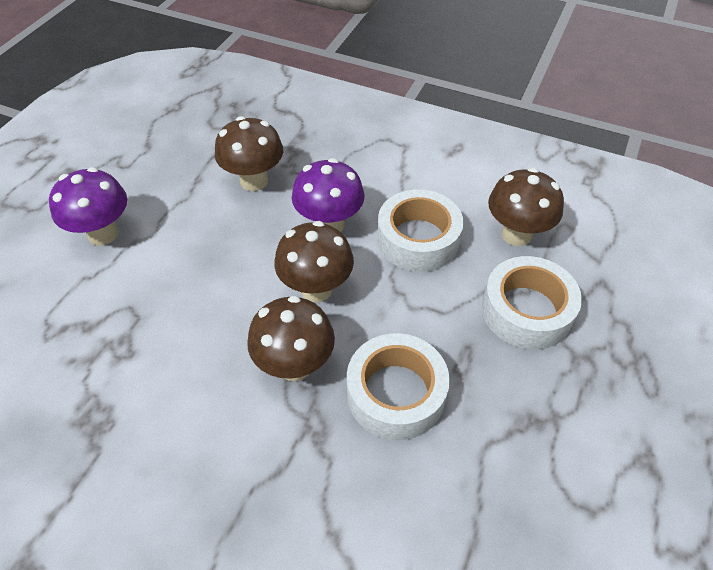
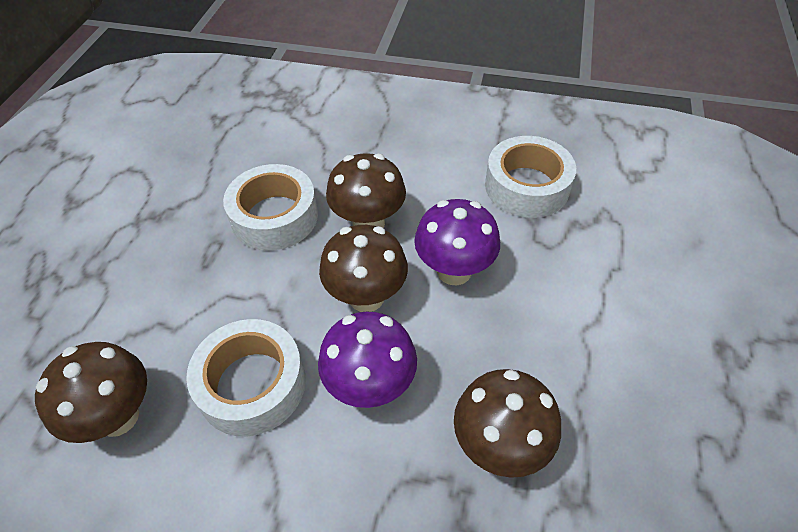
camera: 170 degrees right, 0 degrees up
purple mushroom [49,167,127,246] -> purple mushroom moved to [414,199,500,285]
white tape [482,256,582,349] -> white tape moved to [485,136,576,218]

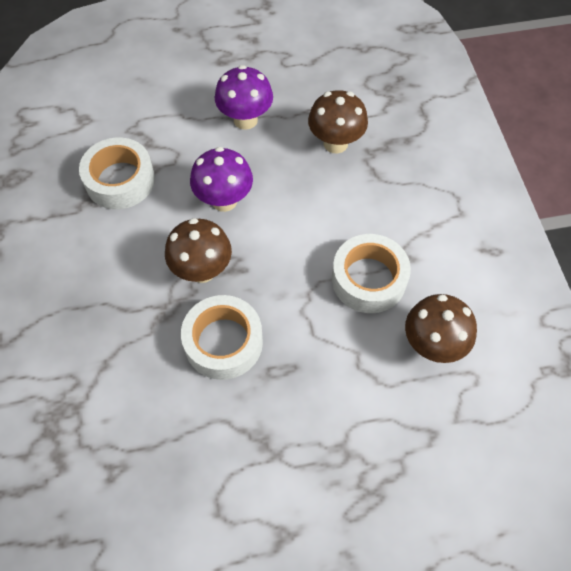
camera: 115 degrees left, 10 degrees up
purple mushroom [318,312,417,408] -> purple mushroom moved to [215,65,273,130]
brown mushroom [319,225,408,312] -> none

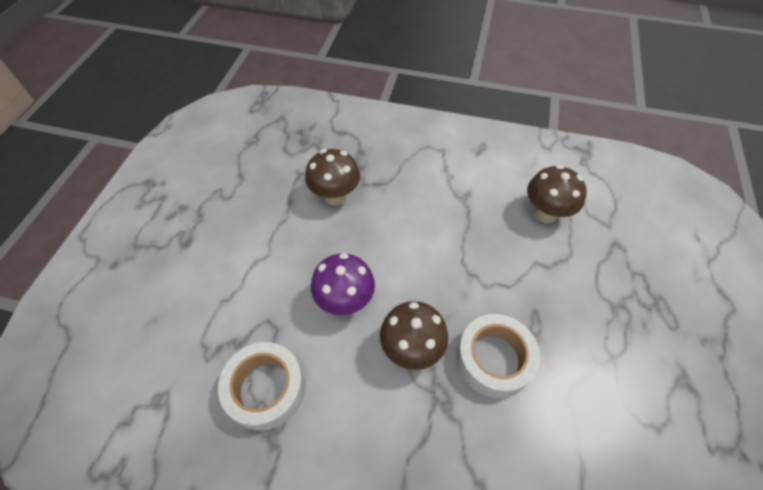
camera: 65 degrees left, 5 degrees down
purple mushroom [215,65,273,130] -> none
white tape [332,234,411,313] -> none

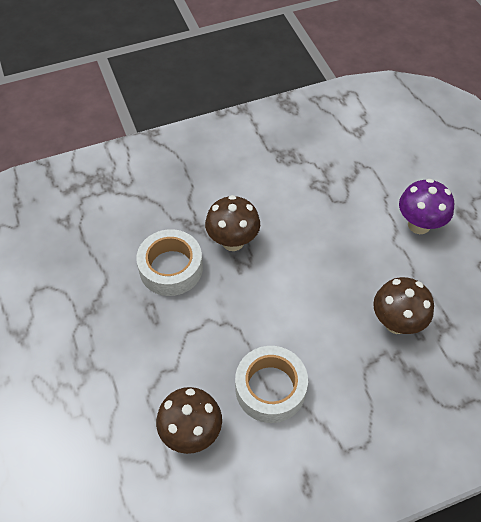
camera: 145 degrees right, 0 degrees up
white tape [218,342,305,431] -> white tape moved to [235,346,308,423]
purple mushroom [311,253,375,315] -> purple mushroom moved to [399,179,454,234]

